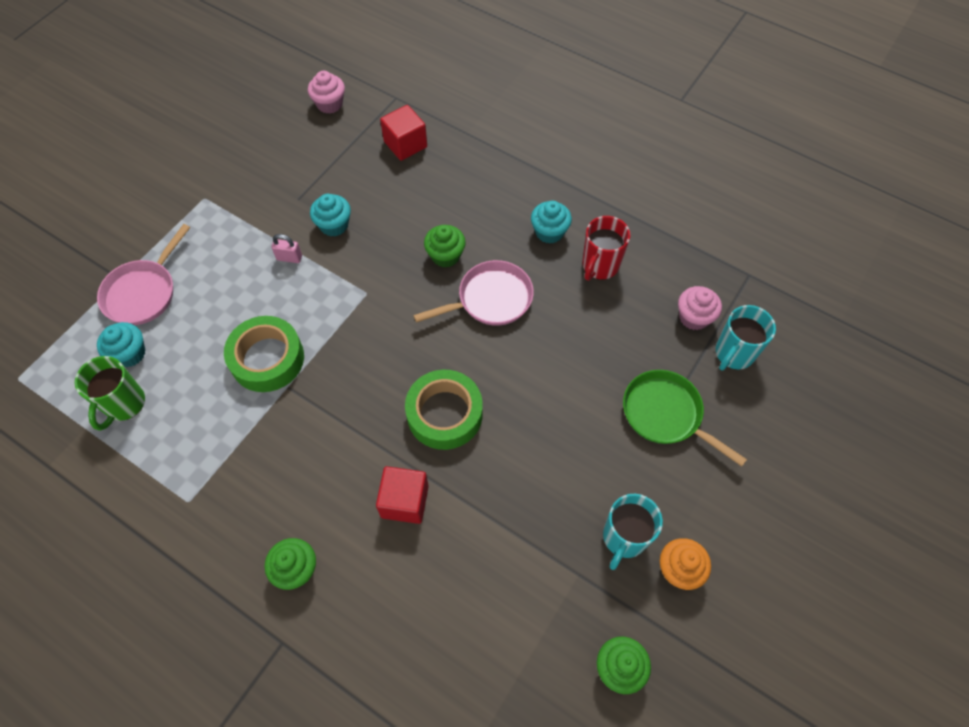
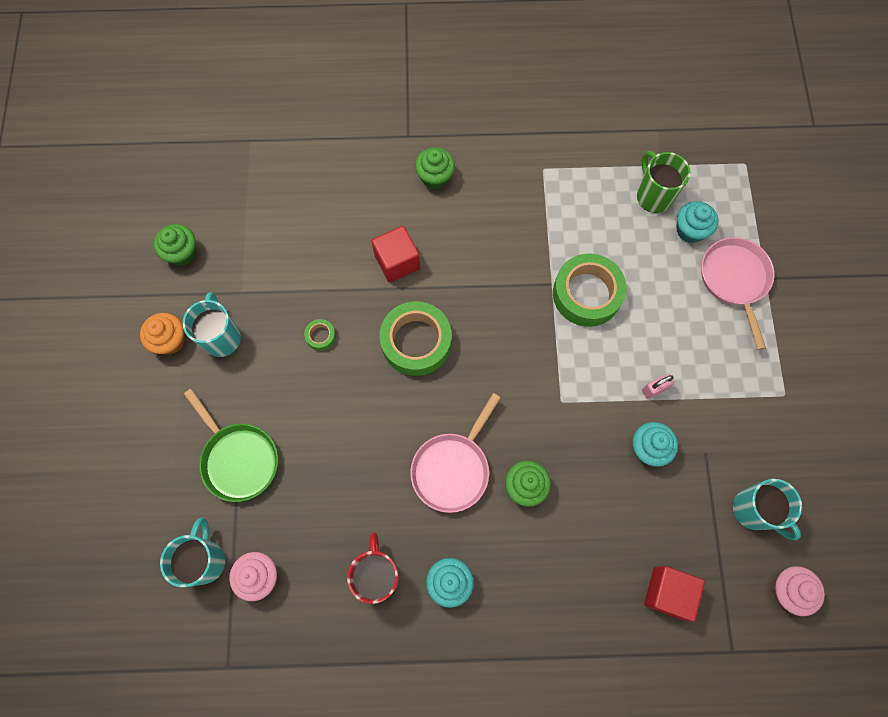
camera: 145 degrees right, 10 degrees up
green pan [623,370,747,467] -> green pan turned 45 degrees clockwise [184,389,278,502]
none -> green tape [304,319,336,351]
none -> turquoise mug [733,479,802,540]

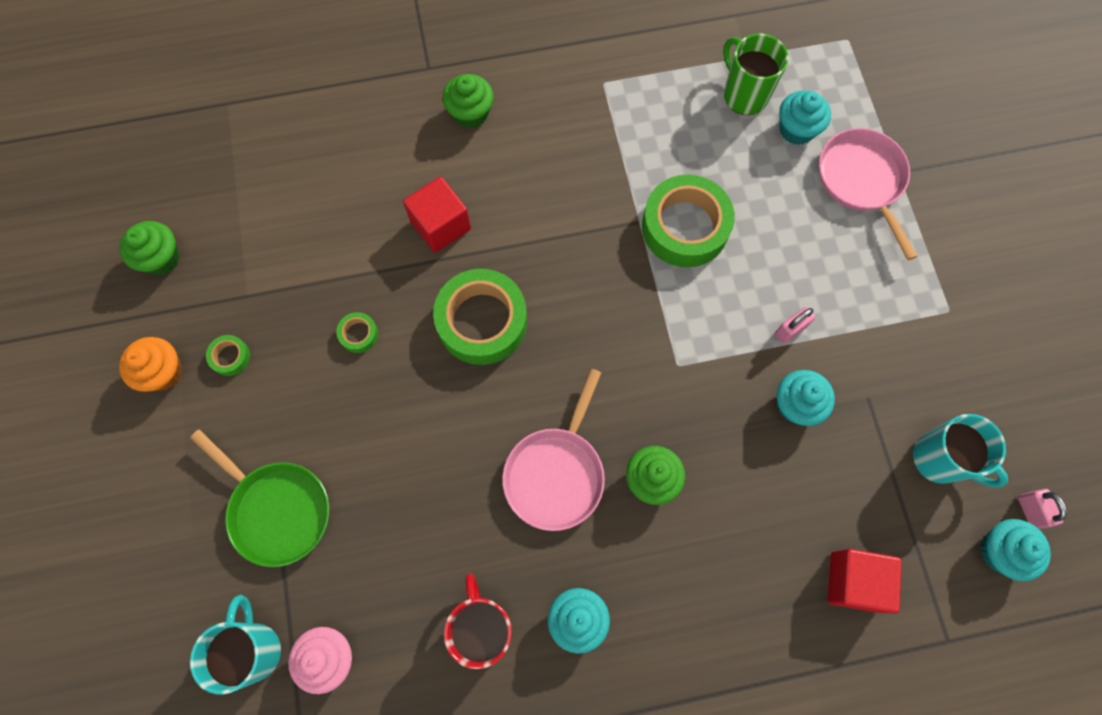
camera: 10 degrees left, 0 degrees up
turquoise mug [183,292,241,357] -> green tape [206,335,250,376]
pink cupcake [772,566,825,616] -> turquoise cupcake [980,519,1051,581]
none -> pink padlock [1018,489,1067,529]

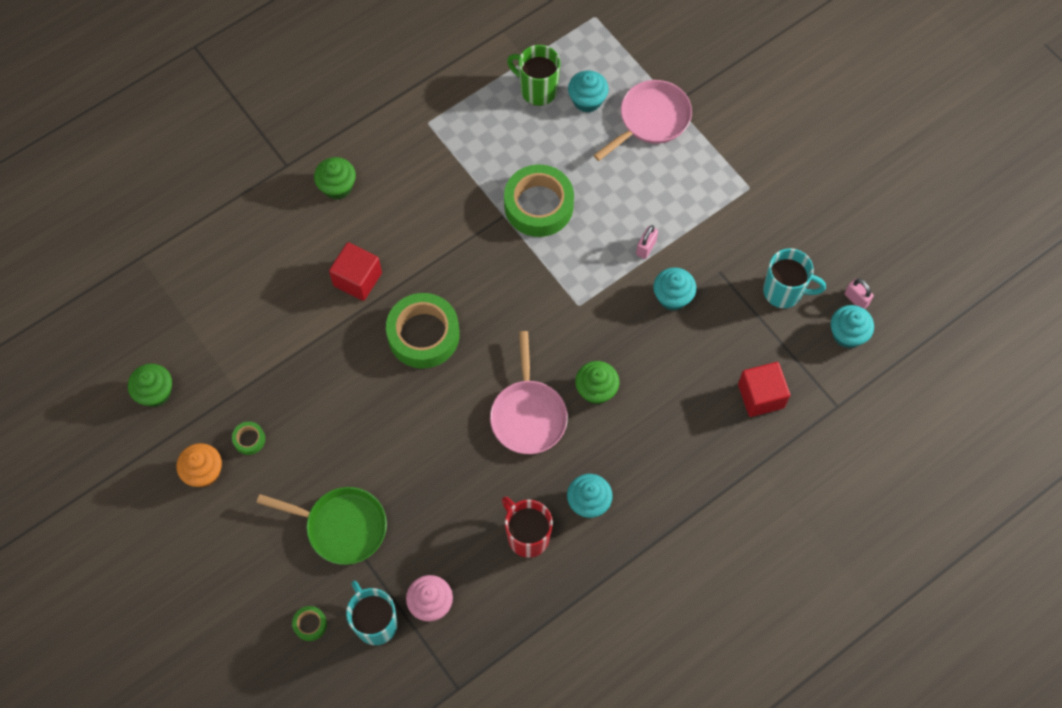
camera: 25 degrees left, 5 degrees down
green tape [336,312,378,353] -> green tape moved to [292,606,327,641]
pink pan [819,128,918,260] -> pink pan turned 90 degrees clockwise [594,80,692,161]

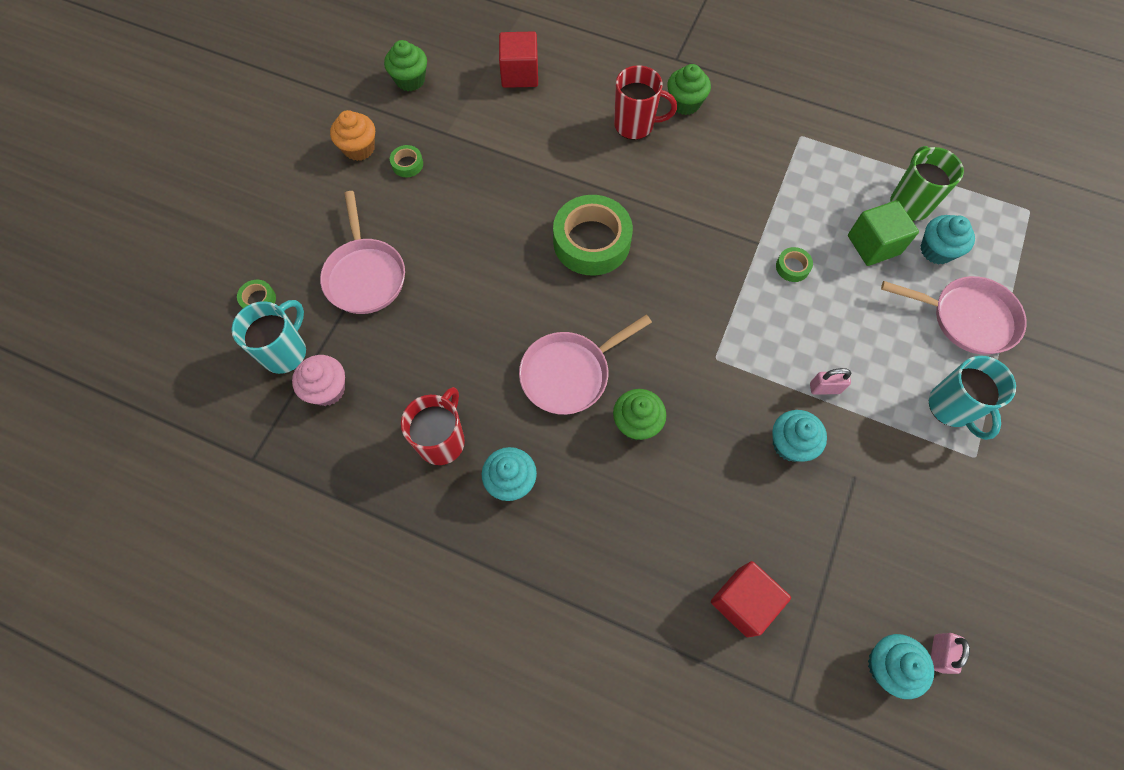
camera: 60 degrees right, 0 degrees up
green pan [256,487,387,565] -> pink pan [320,191,405,314]
red cube [329,242,382,301] -> red cube moved to [499,32,538,88]
green tape [504,164,574,237] -> green tape [776,247,813,282], size x0.43
turquoise mug [763,248,826,308] -> turquoise mug moved to [929,356,1016,440]
none -> red mug [614,65,677,140]
none -> green cube [848,200,919,266]

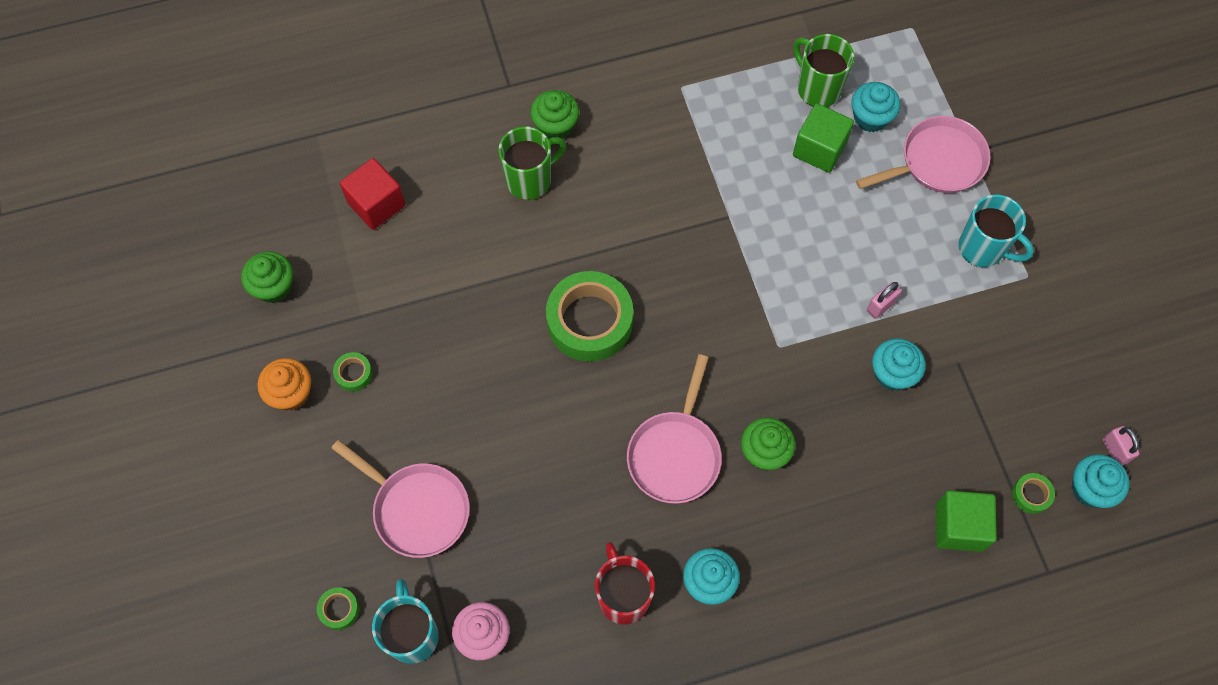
camera: 40 degrees left, 0 degrees up
red mug [614,65,677,140] -> green mug [499,127,566,200]
red cube [711,561,791,637] -> green cube [936,491,997,552]
green tape [776,247,813,282] -> green tape moved to [1012,473,1055,514]

